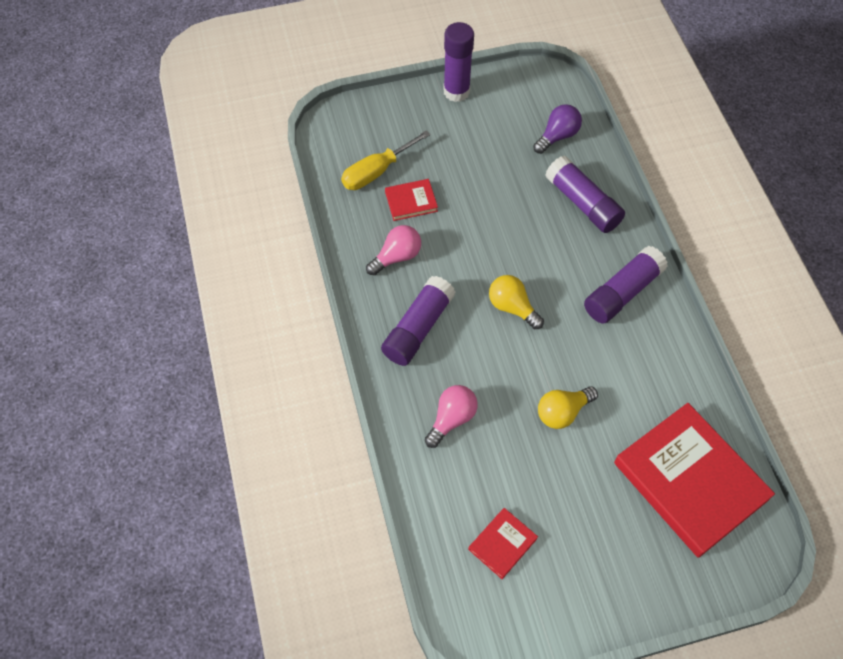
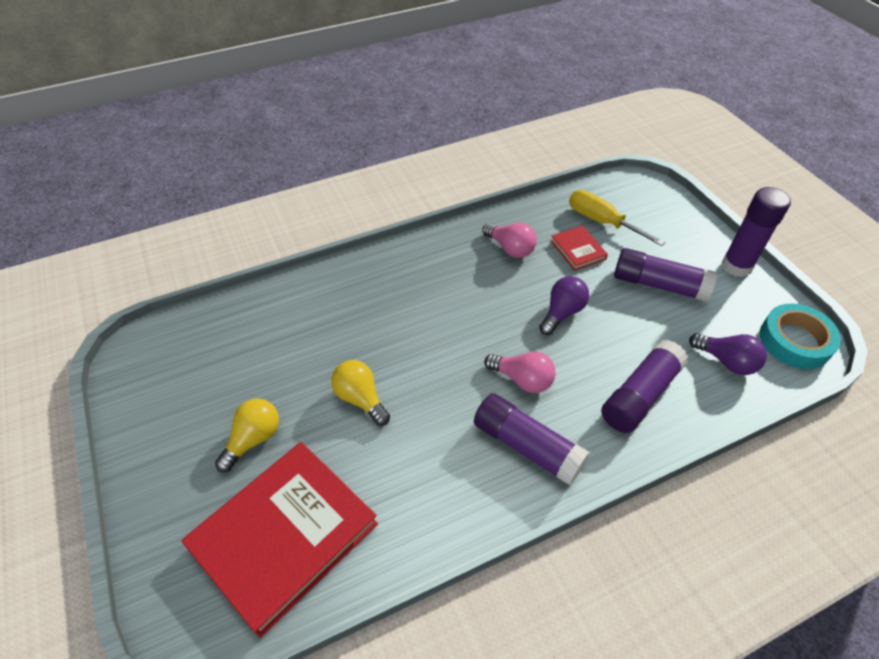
camera: 80 degrees right, 10 degrees down
purple glue stick [381,276,455,366] -> purple glue stick moved to [614,248,717,302]
pink light bulb [425,385,478,448] -> pink light bulb moved to [484,351,556,393]
red book [468,508,538,579] -> none
yellow light bulb [489,275,544,329] -> yellow light bulb moved to [215,399,279,472]
none -> purple light bulb [539,276,589,335]
none -> turquoise tape [760,303,841,369]

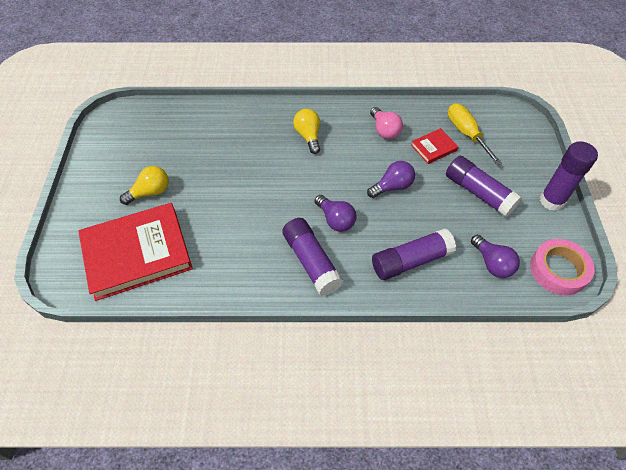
camera: 25 degrees right, 5 degrees up
yellow light bulb [331,360,390,426] -> yellow light bulb moved to [293,109,320,154]
pink light bulb [484,351,556,393] -> purple light bulb [315,195,357,232]
red book [551,225,608,271] -> red book turned 60 degrees clockwise [411,128,459,164]
turquoise tape [760,303,841,369] -> pink tape [530,239,595,295]

